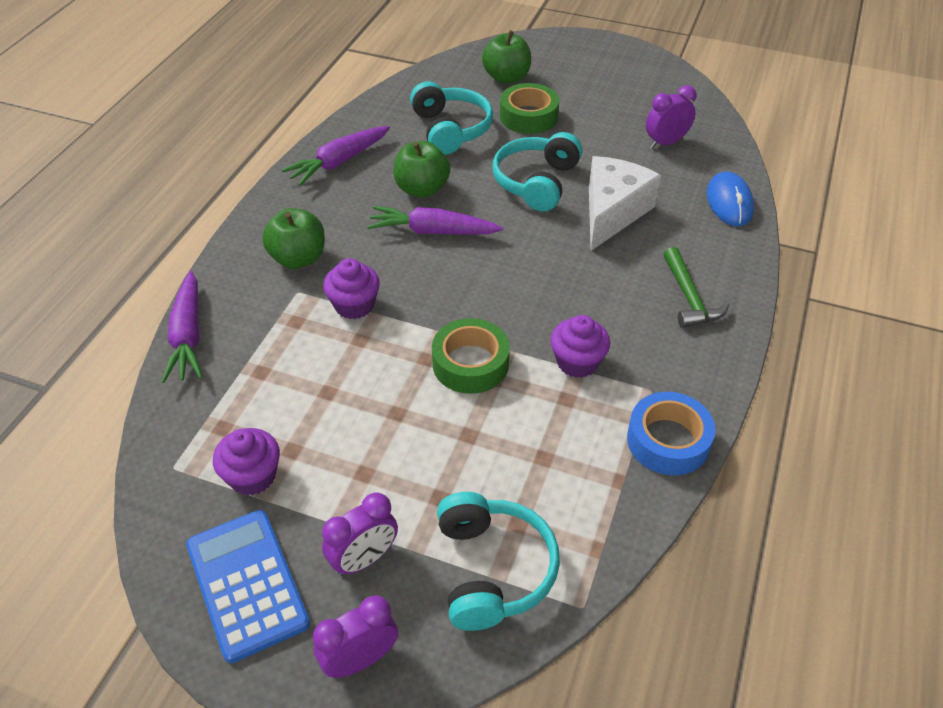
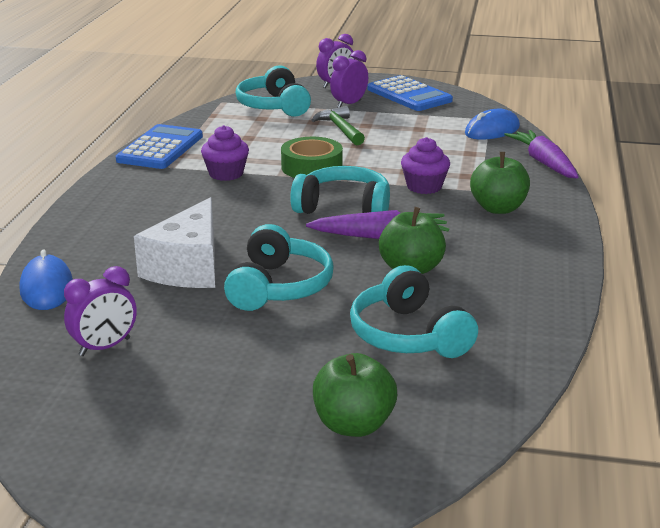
camera: 170 degrees right, 20 degrees down
purple cupcake [213,428,280,495] -> none
purple carrot [281,126,390,186] -> none
green tape [500,83,559,134] -> none
blue tape [627,392,716,476] -> blue calculator [116,124,203,169]
green hammer [664,247,730,328] -> green hammer moved to [312,106,365,145]
none -> turquoise headphones [290,166,390,214]
none -> blue mouse [465,109,520,140]

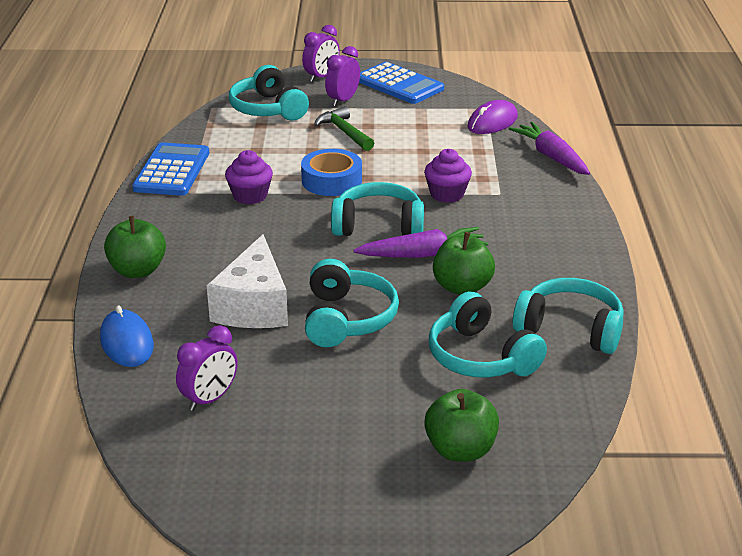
camera: 10 degrees left, 5 degrees up
green tape [281,137,343,178] -> blue tape [301,149,362,196]
blue mouse [465,109,520,140] -> purple mouse [467,100,518,134]
green apple [470,152,530,214] -> green apple moved to [104,216,166,278]
none -> turquoise headphones [513,278,624,354]

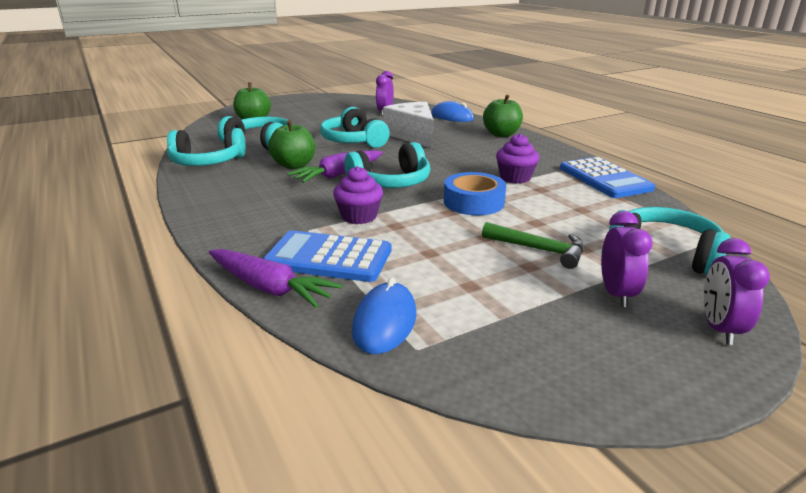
camera: 150 degrees right, 5 degrees down
blue calculator [359,62,444,104] -> blue calculator moved to [263,230,391,282]
purple mouse [467,100,518,134] -> blue mouse [352,277,416,354]

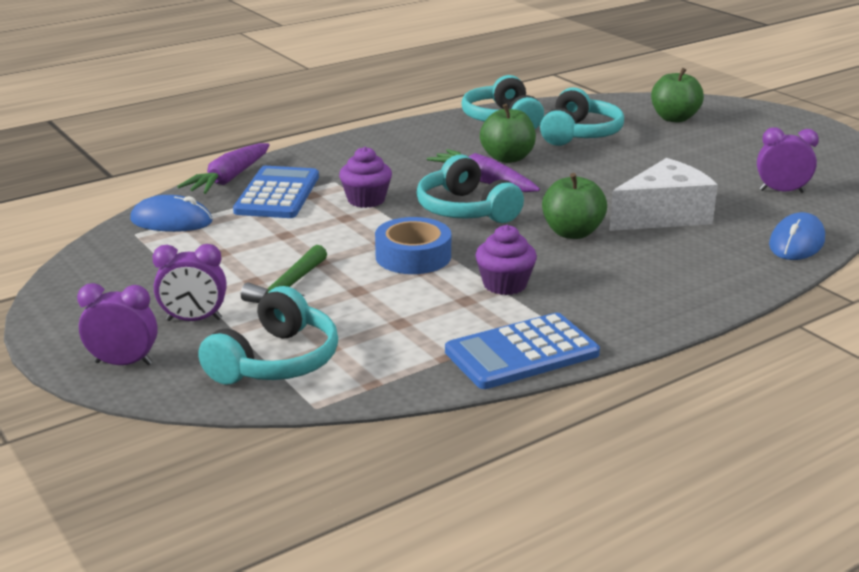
camera: 85 degrees right, 0 degrees up
turquoise headphones [320,107,390,148] -> none
green apple [483,95,523,137] -> green apple moved to [542,173,607,239]

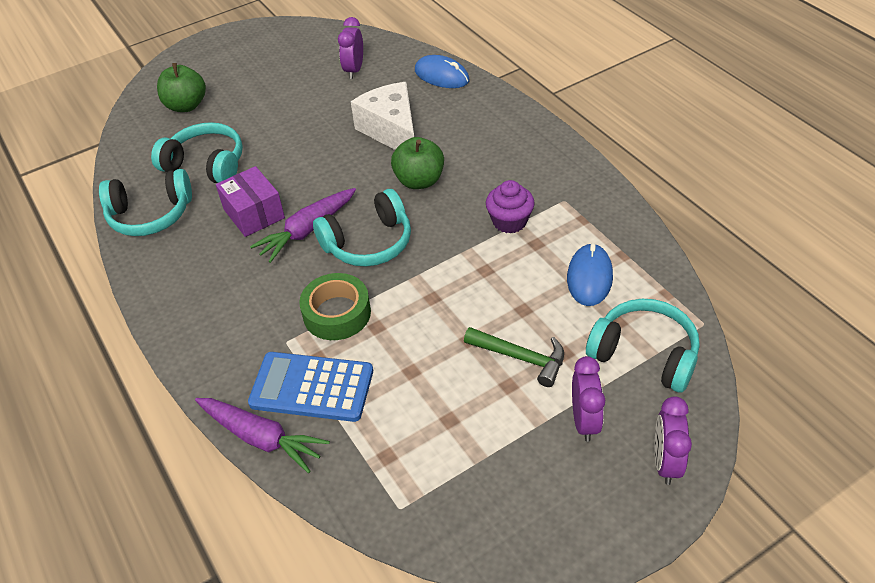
camera: 85 degrees left, 20 degrees up
blue mouse [130,195,212,232] -> blue mouse moved to [567,243,613,306]
purple cupcake [339,147,392,208] -> green tape [299,273,371,340]
blue tape [375,217,451,274] -> none
blue calculator [445,313,600,389] -> none
green apple [480,104,536,163] -> purple box [216,166,285,237]

